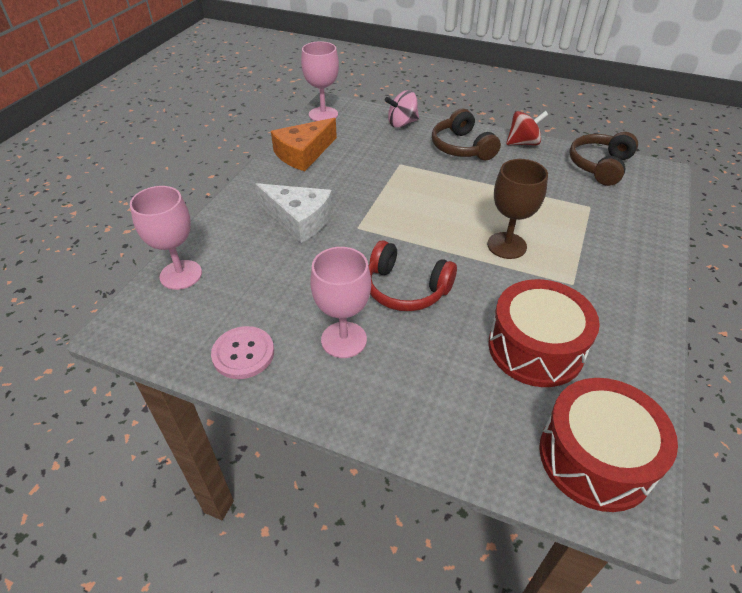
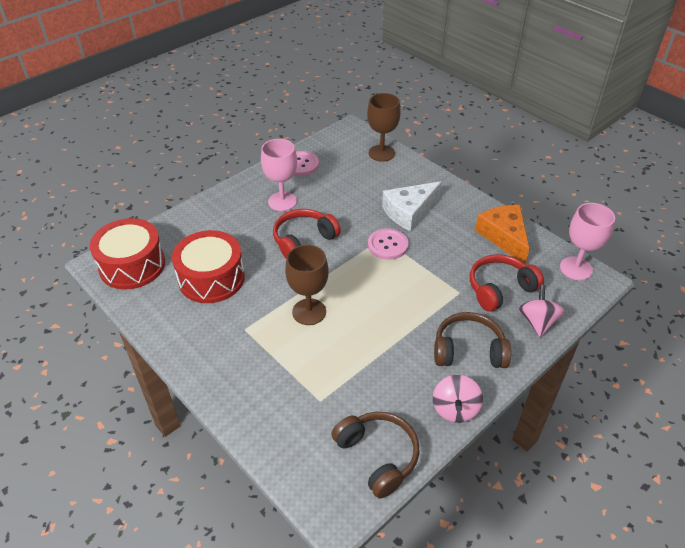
camera: 115 degrees right, 0 degrees up
pink goblet [130,186,202,290] -> brown goblet [367,93,401,162]
red spinning top [506,111,548,145] -> pink spinning top [433,375,483,423]
none -> pink button [368,228,408,260]
none -> red headphones [470,254,544,312]

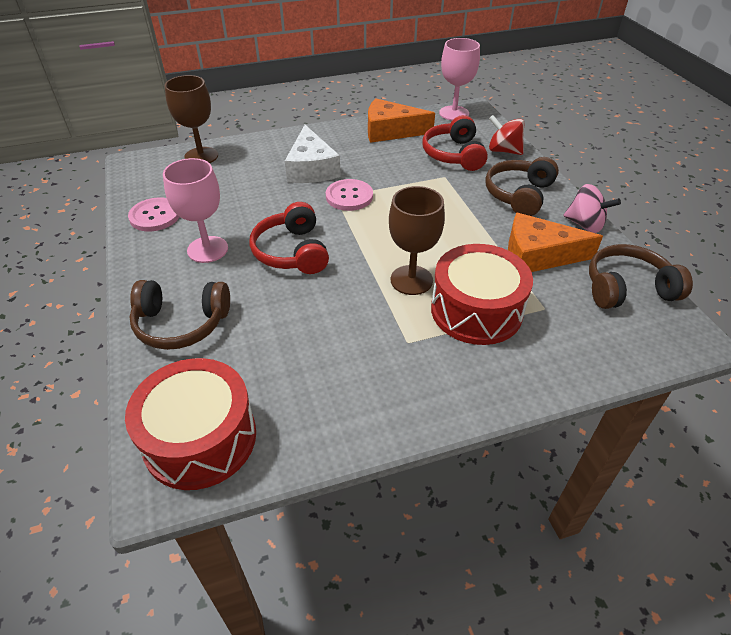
camera: 65 degrees left, 0 degrees up
red drum [172,230,245,303] -> red drum moved to [431,244,533,345]
pink spinning top [518,285,565,337] -> red spinning top [489,115,524,155]
none -> brown headphones [130,280,230,350]
none -> orange cheese [508,213,603,272]

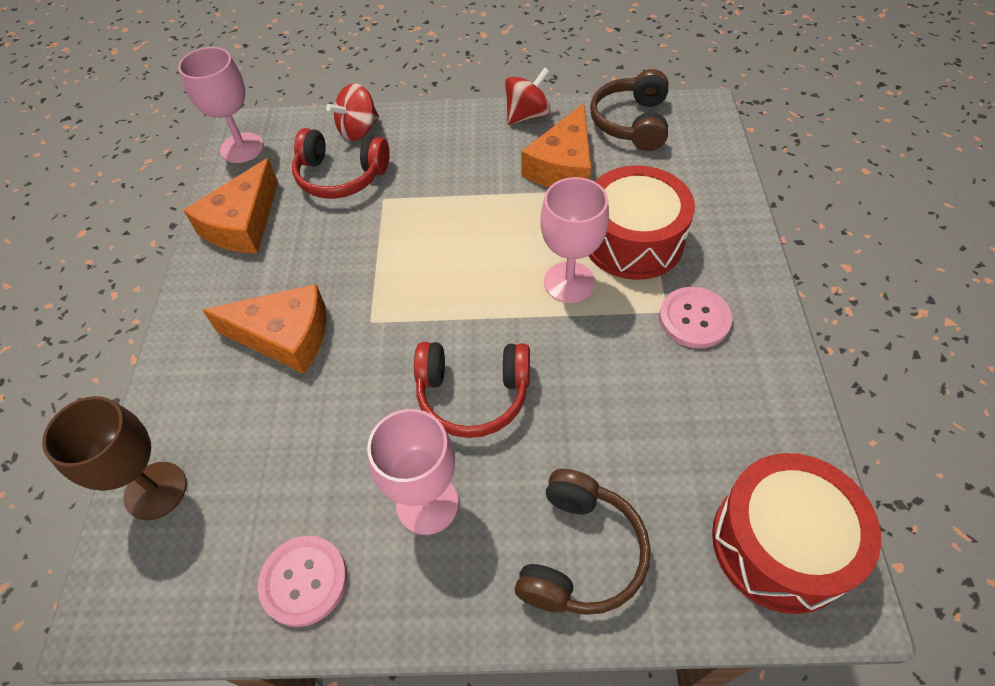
camera: 70 degrees left, 10 degrees up
white cheese [285,125,341,183] -> orange cheese [202,284,326,374]
pink button [326,179,373,211] -> pink button moved to [659,287,732,348]
brown goblet [389,186,445,295] -> pink goblet [540,177,609,303]
brown headphones [485,157,559,216] -> none
pink spinning top [563,184,621,233] -> red spinning top [505,67,551,125]

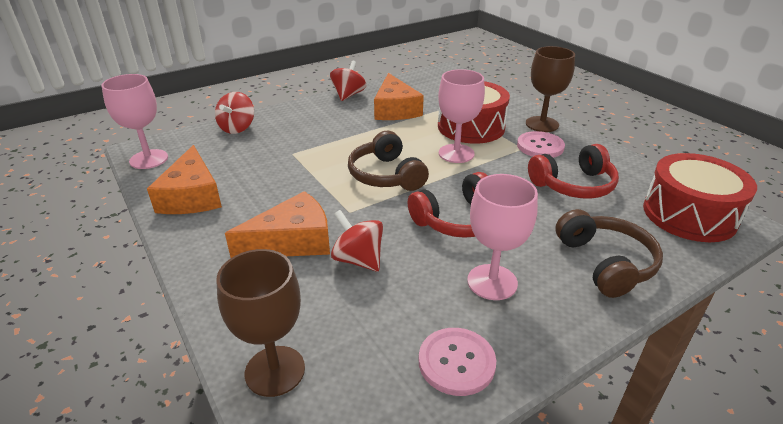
camera: 35 degrees left, 20 degrees down
red headphones [292,128,390,199] -> red headphones moved to [528,144,619,199]
brown headphones [590,69,668,151] -> brown headphones moved to [348,131,429,191]
none -> red spinning top [331,210,383,272]
none -> brown goblet [526,46,575,132]

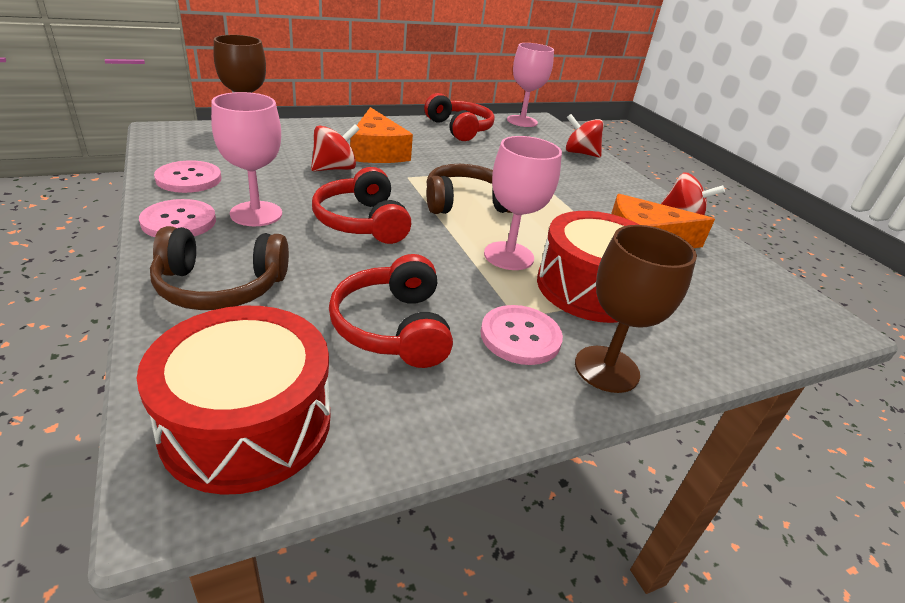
camera: 95 degrees right, 0 degrees up
orange cheese [147,145,222,214] -> red headphones [424,93,495,141]
none -> pink button [139,199,216,237]

